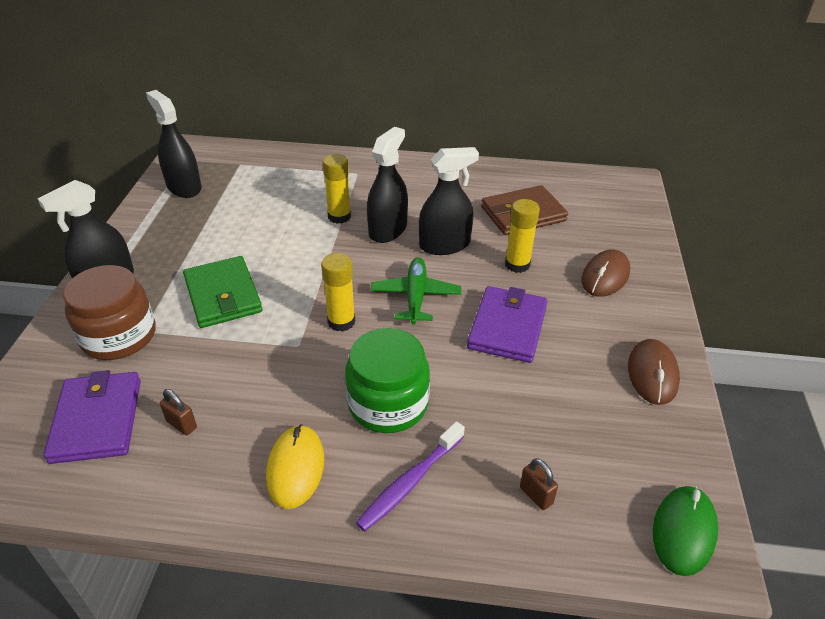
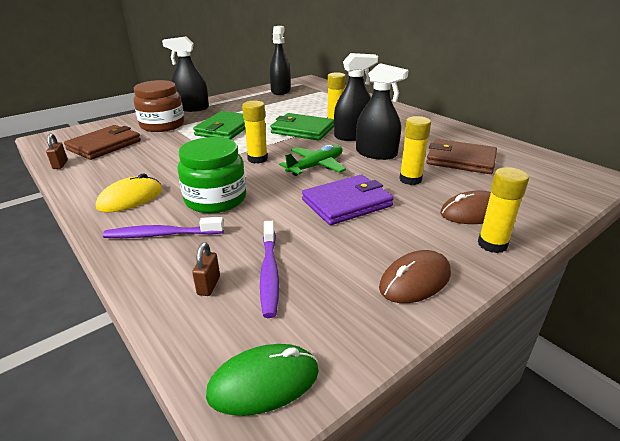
camera: 45 degrees right, 10 degrees down
purple wallet [43,370,141,464] -> brown wallet [64,125,141,160]
brown padlock [160,389,197,435] -> brown padlock moved to [46,133,68,169]
none -> purple toothbrush [260,221,279,318]
none -> green wallet [270,113,334,141]
none -> yellow glue stick [478,167,529,253]

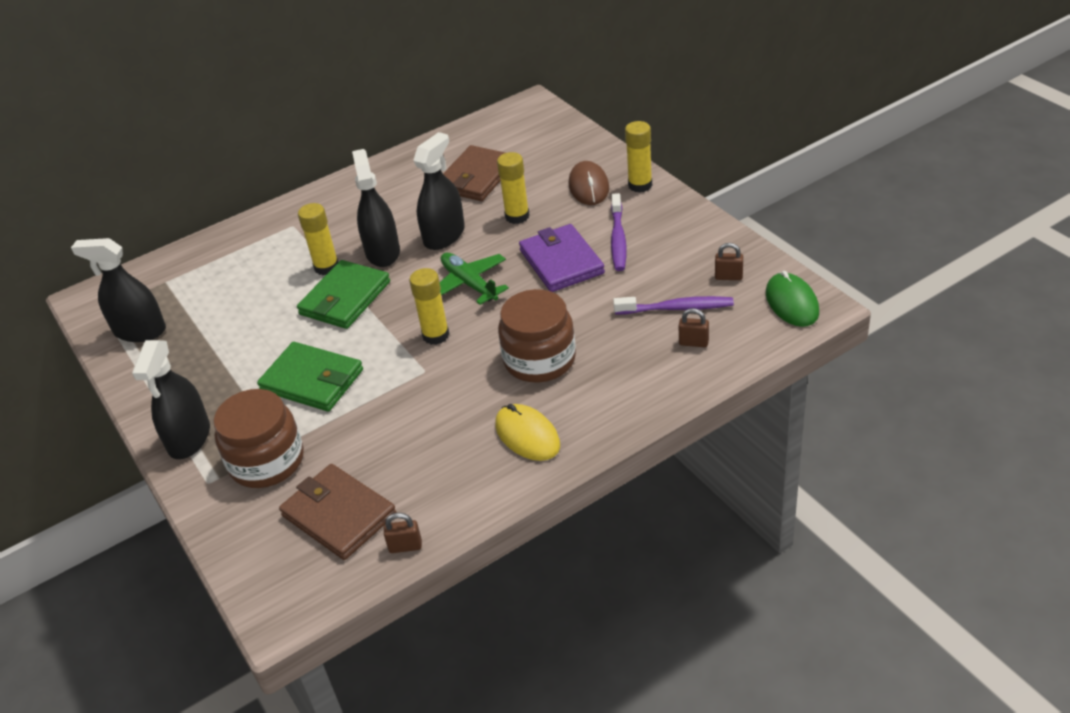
camera: 80 degrees left, 10 degrees up
purple toothbrush [103,217,224,238] -> purple toothbrush moved to [611,193,626,271]
green jar [177,137,246,213] -> brown jar [498,289,576,382]
brown mouse [379,250,451,303] -> none
none -> brown padlock [715,243,743,280]

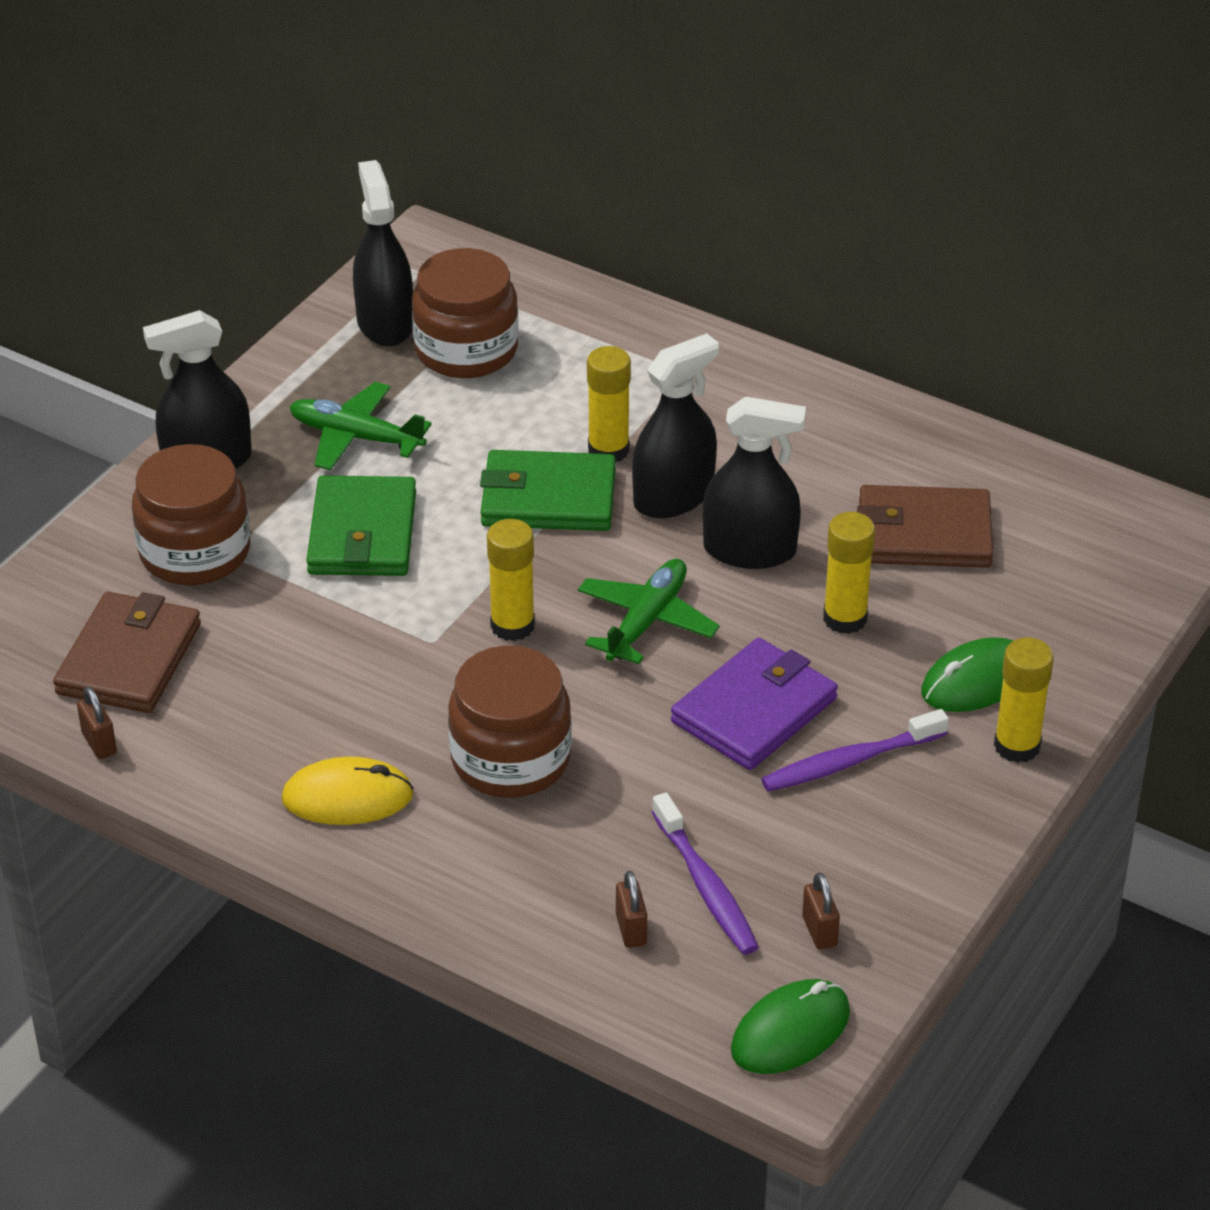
camera: 60 degrees right, 0 degrees up
yellow mouse [495,404,560,461] -> yellow mouse turned 60 degrees clockwise [281,757,414,825]
brown mouse [569,161,609,205] -> green mouse [921,637,1014,712]
none -> green plane [290,382,432,470]
none -> brown jar [412,248,518,378]

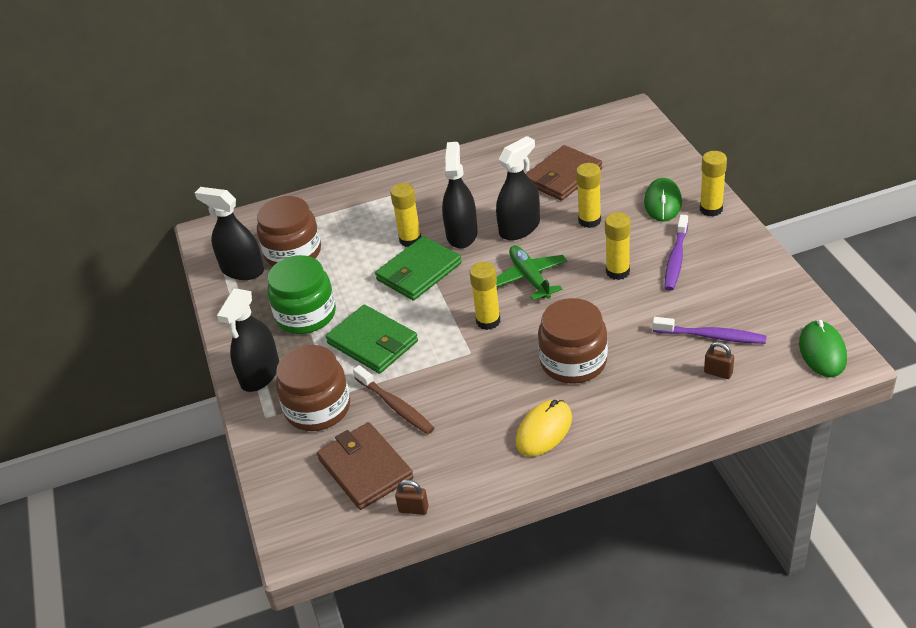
camera: 45 degrees left, 0 degrees up
green plane [290,382,432,470] -> green jar [267,255,336,334]
purple wallet [671,638,838,770] -> yellow glue stick [605,212,631,280]
brown padlock [802,873,840,950] -> none
none -> brown toothbrush [353,365,434,434]

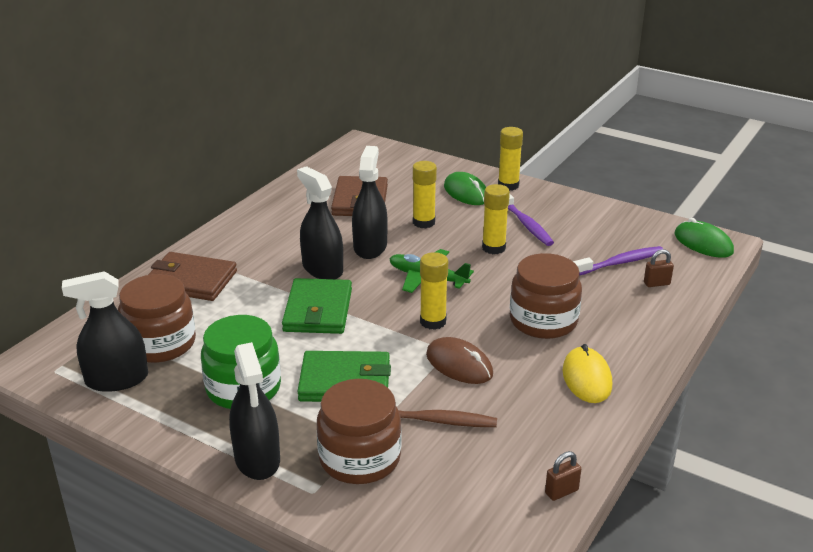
camera: 45 degrees left, 10 degrees down
brown wallet [317,422,414,510] -> brown wallet moved to [148,252,237,301]
yellow glue stick [390,183,421,247] -> none
none -> brown mouse [426,337,493,384]

